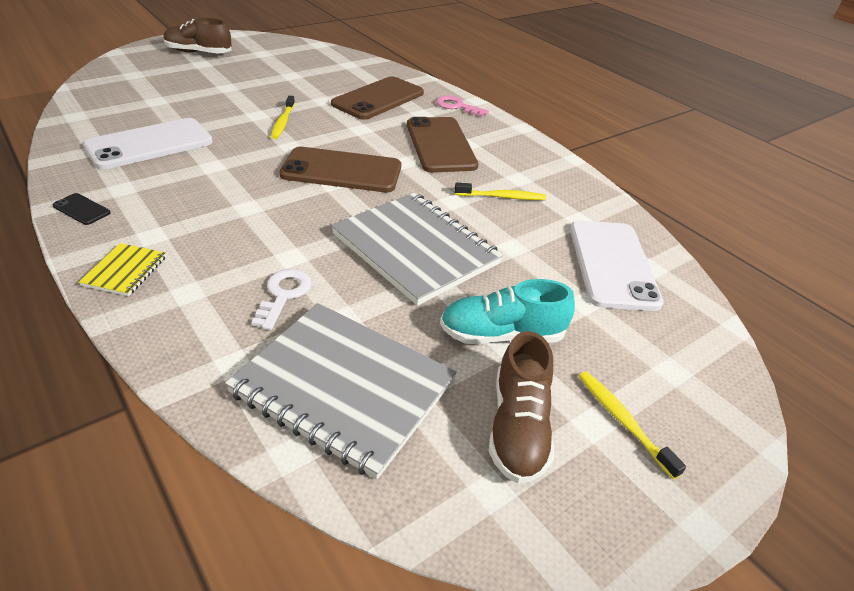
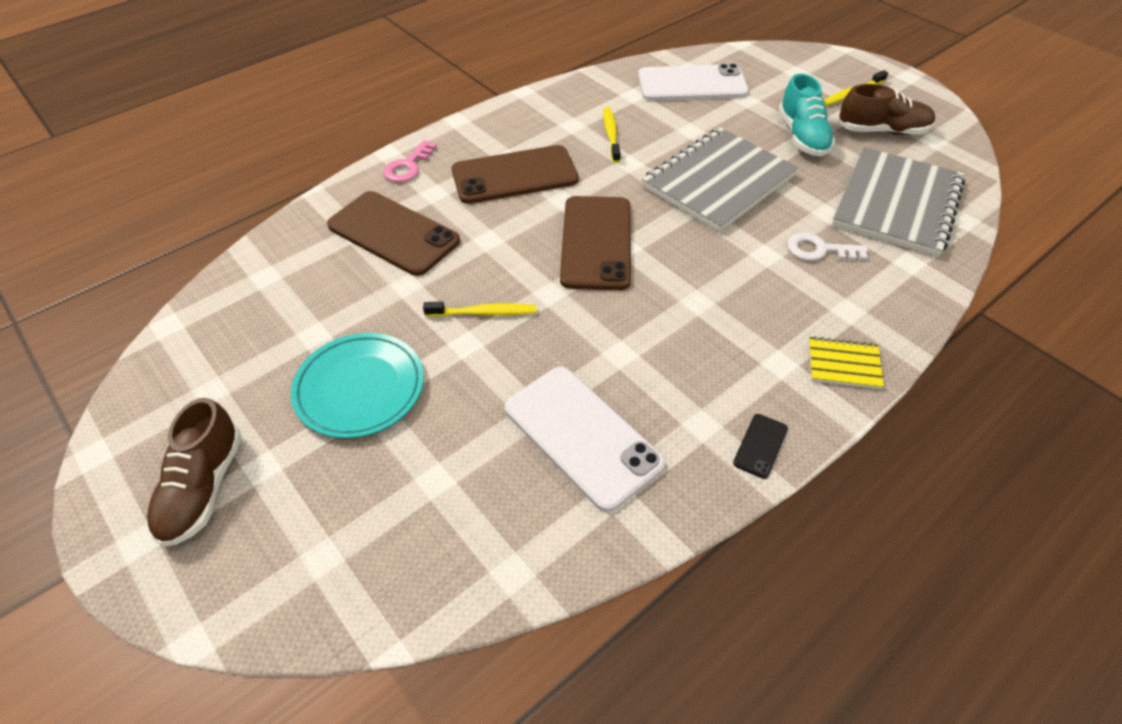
camera: 90 degrees left, 10 degrees up
none -> turquoise plate [291,333,424,438]

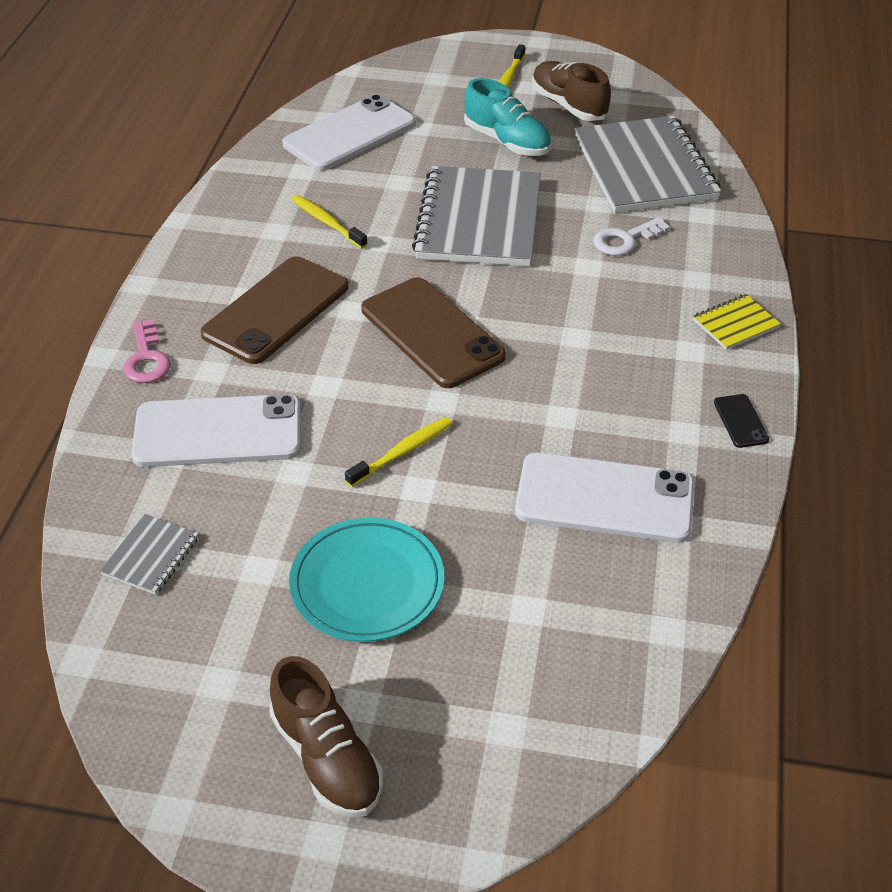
camera: 40 degrees left, 5 degrees down
brown phone [327,191,460,276] -> white phone [131,394,301,467]
brown shoe [838,84,935,135] -> brown shoe turned 90 degrees counterclockwise [532,61,611,121]
none -> grey notebook [100,514,199,595]

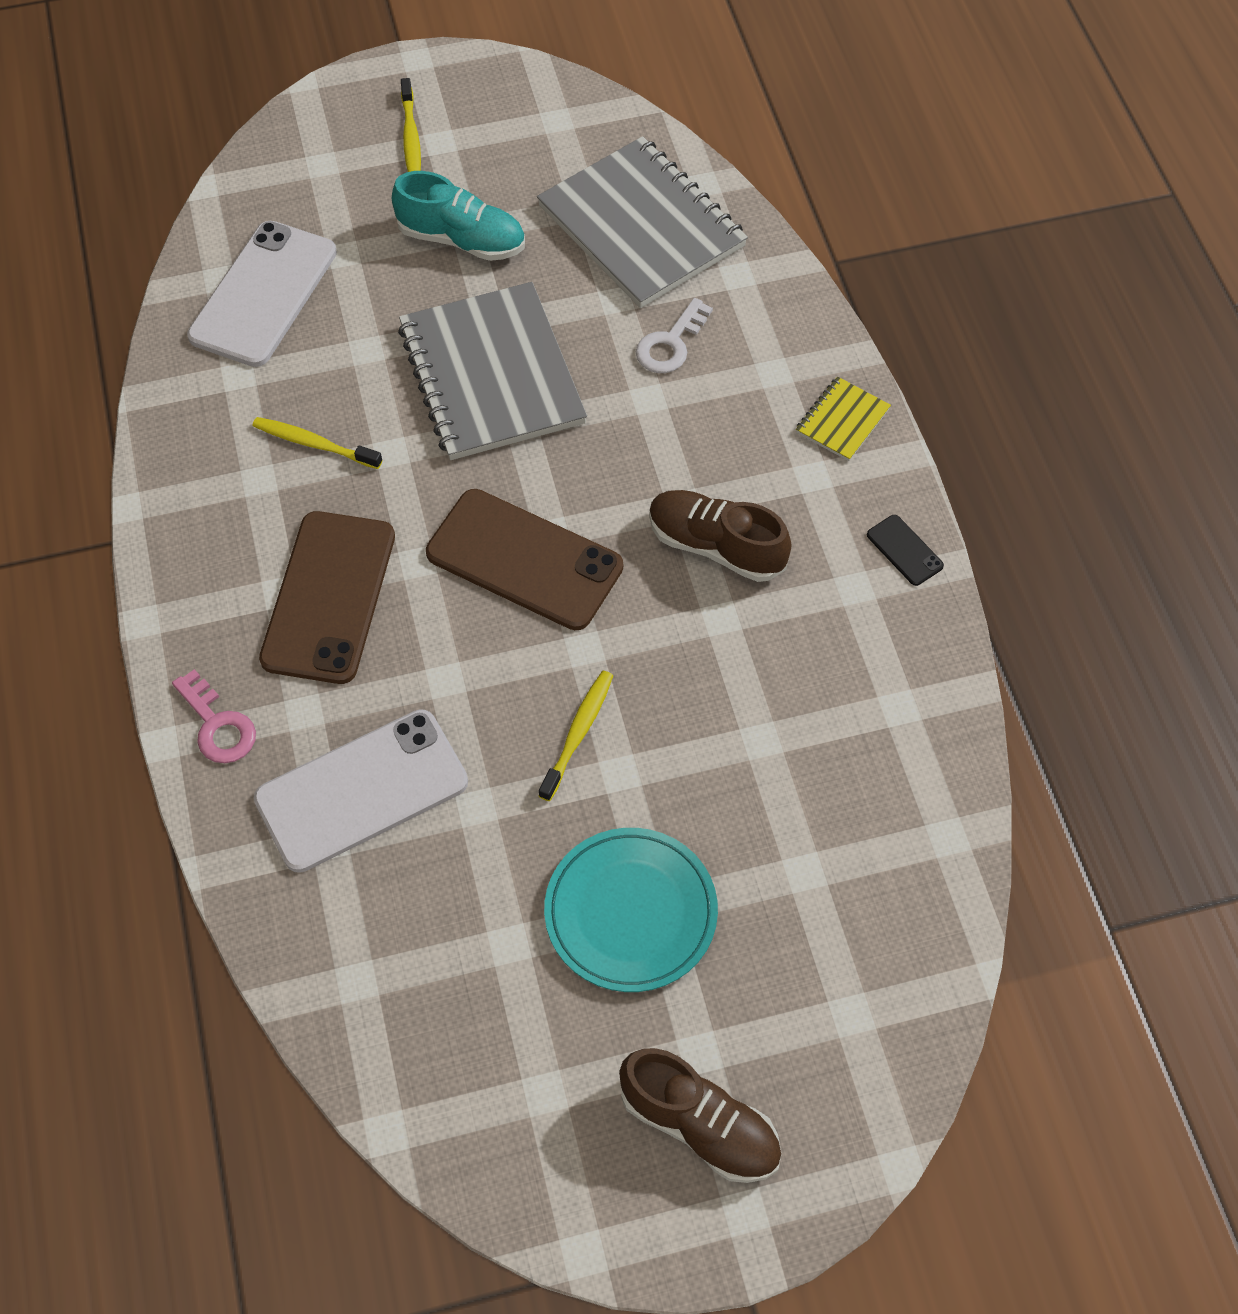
camera: 25 degrees left, 15 degrees up
grey notebook [100,514,199,595] -> none
white phone [515,452,695,543] -> none
brown shoe [532,61,611,121] -> brown shoe moved to [649,490,792,582]

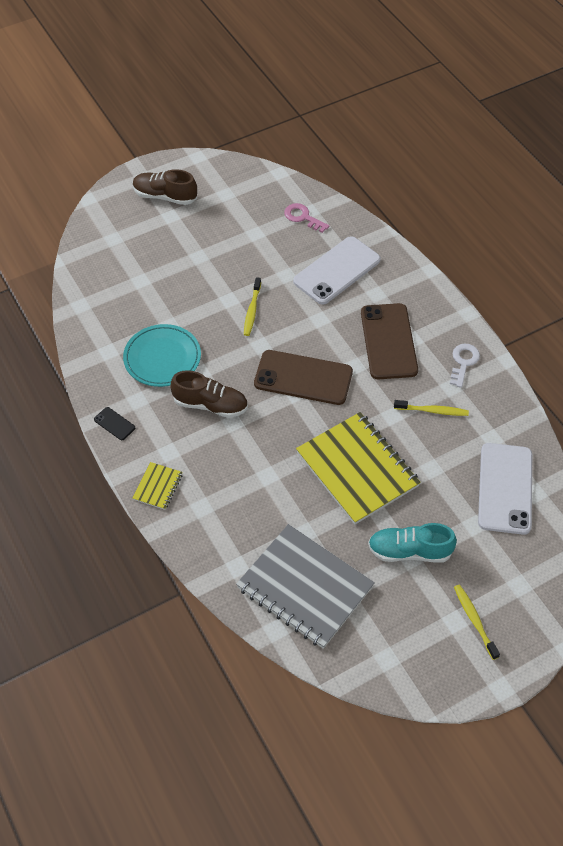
camera: 165 degrees right, 5 degrees down
pink key [172,669,256,763] -> pink key moved to [284,203,329,233]
grey notebook [398,282,587,460] -> yellow notebook [296,412,421,524]
turquoise plate [544,828,718,992] -> turquoise plate moved to [123,324,201,387]
white key [636,298,713,373] -> white key moved to [450,344,480,388]

